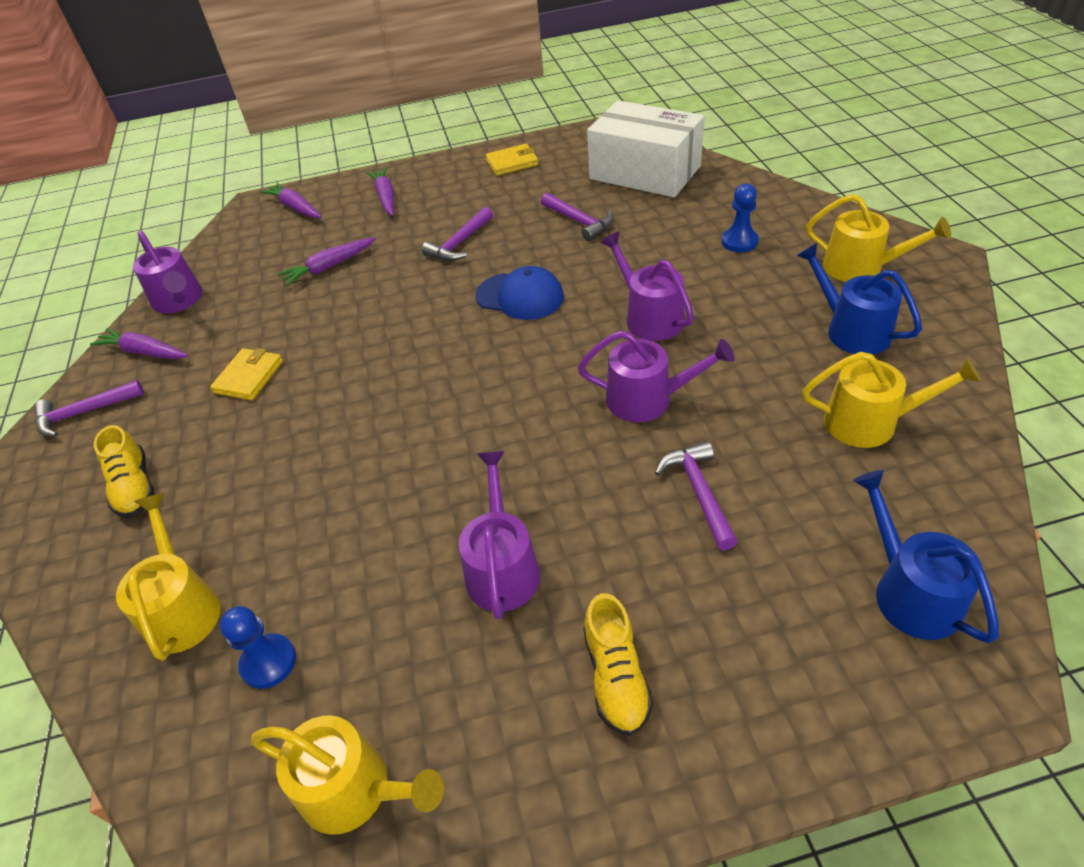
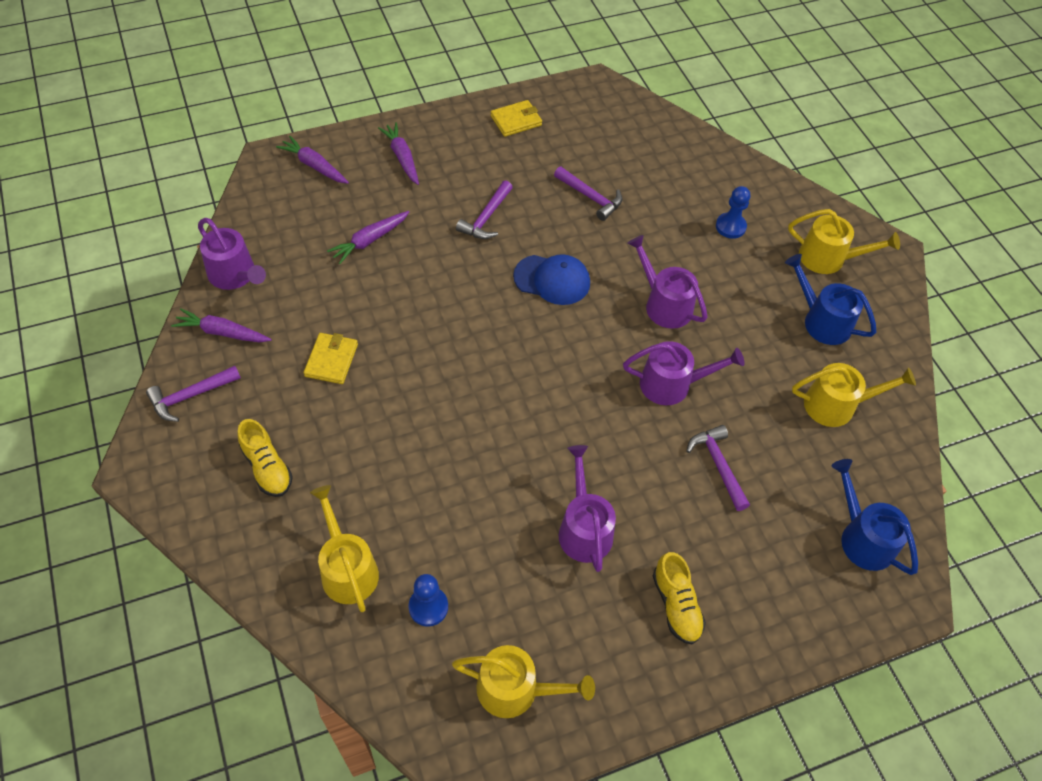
camera: 15 degrees left, 10 degrees up
white box [587,100,705,197] -> none

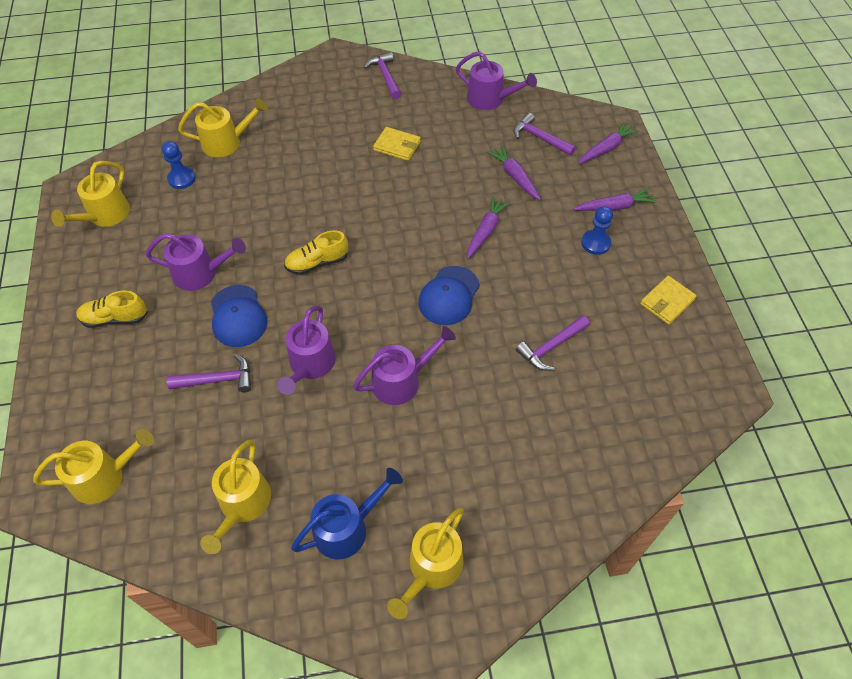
camera: 105 degrees right, 0 degrees up
purple carrot [171,309,272,343] -> purple carrot moved to [467,196,510,259]
purple watering can [198,218,266,290] -> purple watering can turned 120 degrees counterclockwise [456,51,537,110]
yellow shoe [237,419,293,497] -> yellow shoe moved to [284,230,348,275]
purple hammer [456,180,513,239] -> purple hammer moved to [513,113,576,156]
yellow wallet [491,100,542,137] -> yellow wallet turned 60 degrees clockwise [640,276,697,325]
blue pawn [716,186,750,239] -> blue pawn moved to [581,206,613,255]
blue watering can [831,459,918,575] -> yellow watering can [33,429,154,504]
none -> blue cap [211,285,268,347]

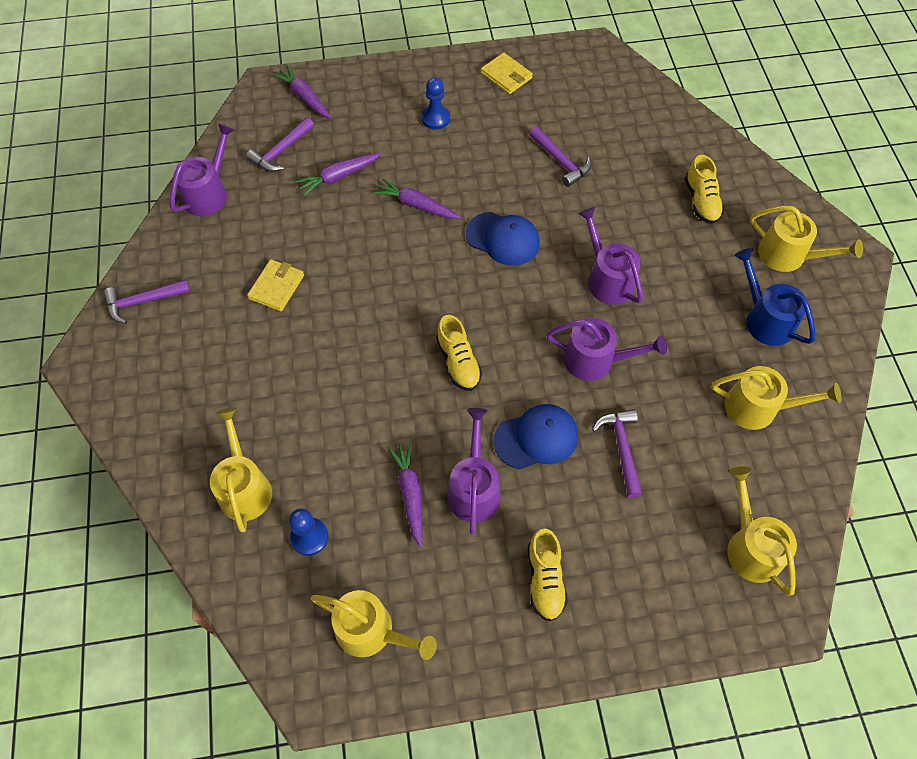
camera: 90 degrees left, 5 degrees up
purple carrot [574,188,657,211] -> purple carrot moved to [388,442,423,548]
none -> yellow shoe [685,155,724,224]

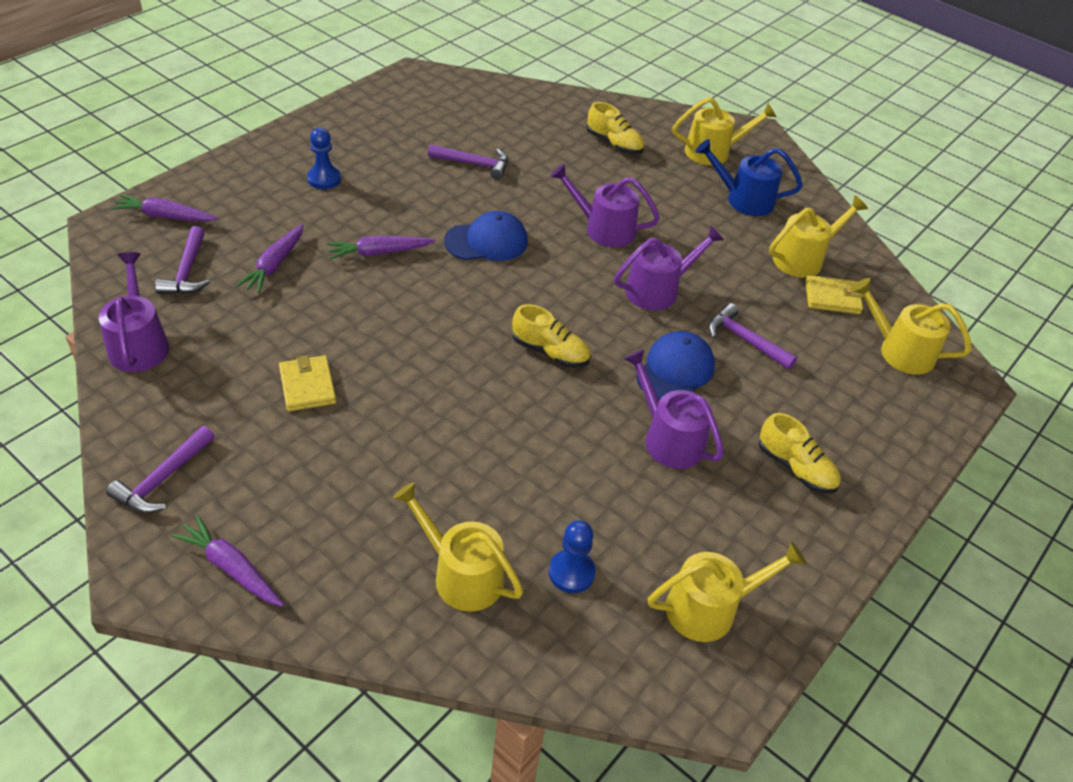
camera: 45 degrees left, 15 degrees down
purple carrot [388,442,423,548] -> purple carrot moved to [172,515,284,607]
yellow wallet [481,53,533,94] -> yellow wallet moved to [805,275,863,314]

